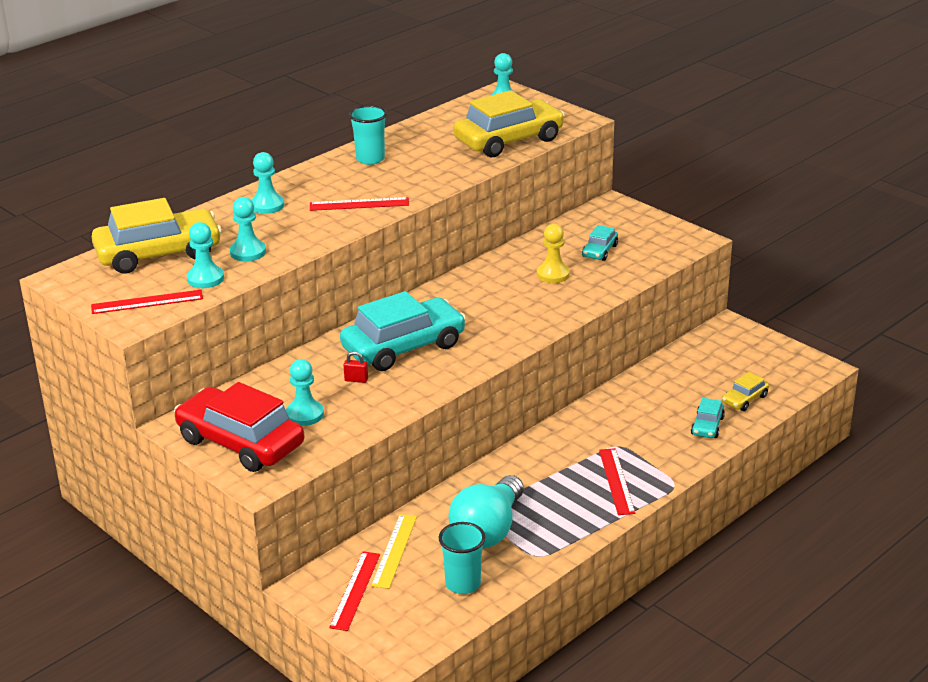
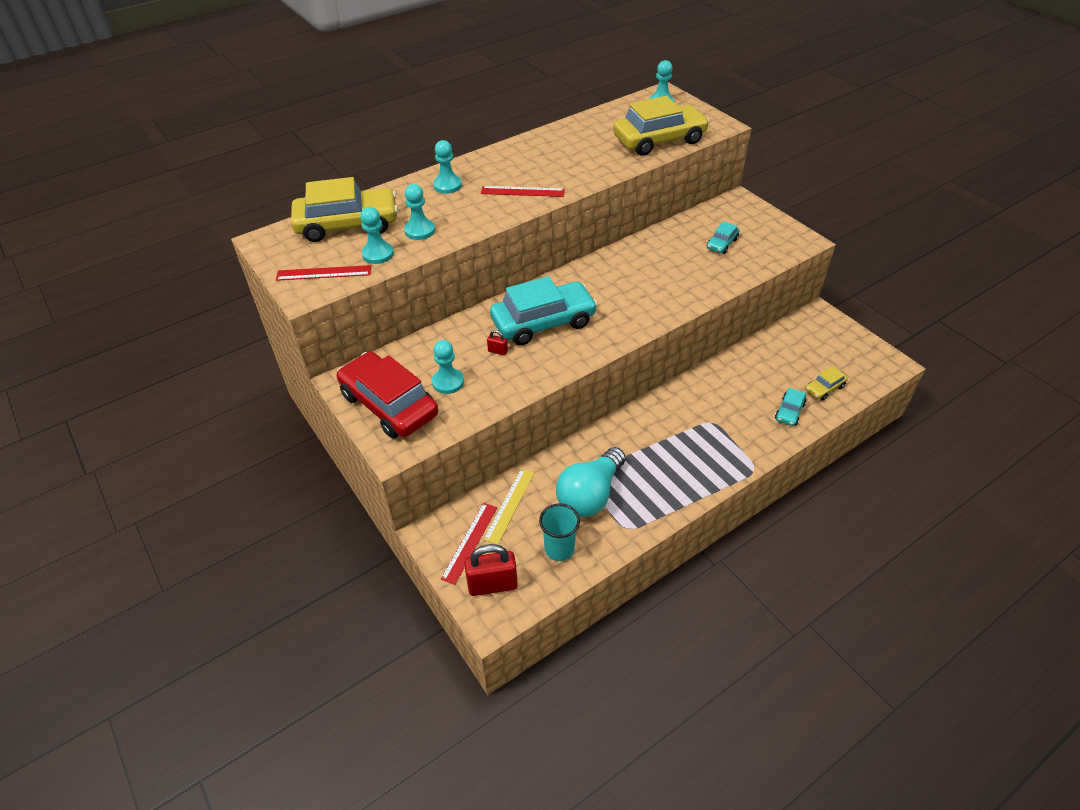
camera: 10 degrees right, 15 degrees up
turquoise cup [349,105,387,165] -> none
yellow pawn [537,224,570,283] -> none
red ruler [599,448,635,515] -> none
none -> red padlock [464,544,518,596]

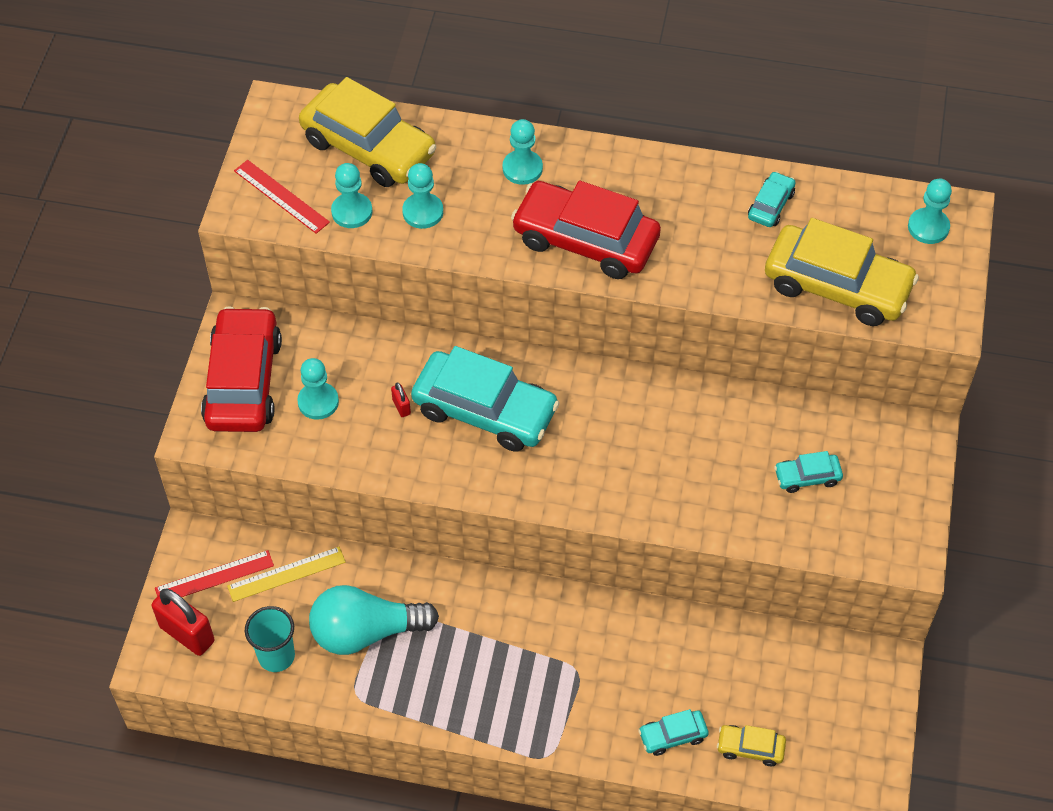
camera: 45 degrees right, 10 degrees up
red ruler [481,186,565,197] -> red car [511,180,661,279]
none -> turquoise car [748,171,796,227]

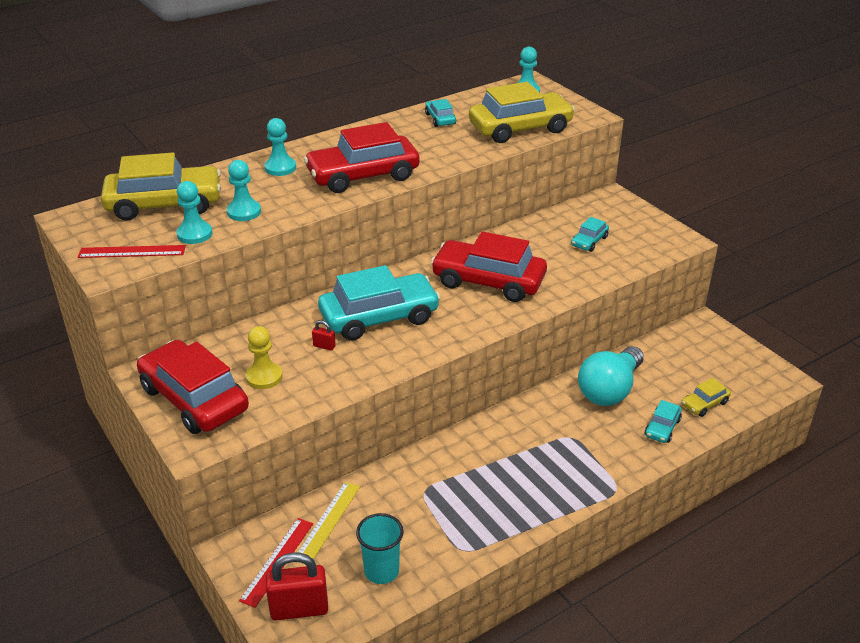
camera: 45 degrees left, 20 degrees down
turquoise pawn [297,358,339,420] -> yellow pawn [245,326,283,389]
turquoise light bulb [309,585,439,655] -> turquoise light bulb moved to [578,346,644,406]
none -> red car [431,232,547,302]

